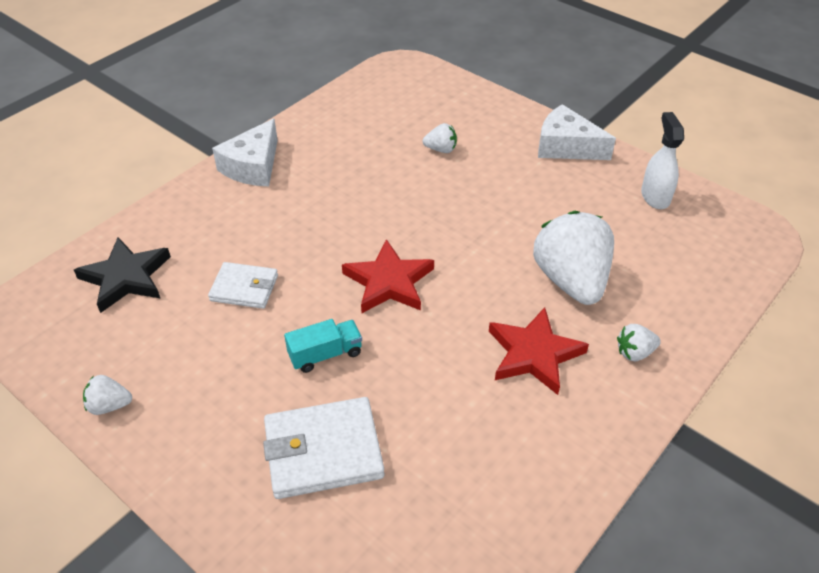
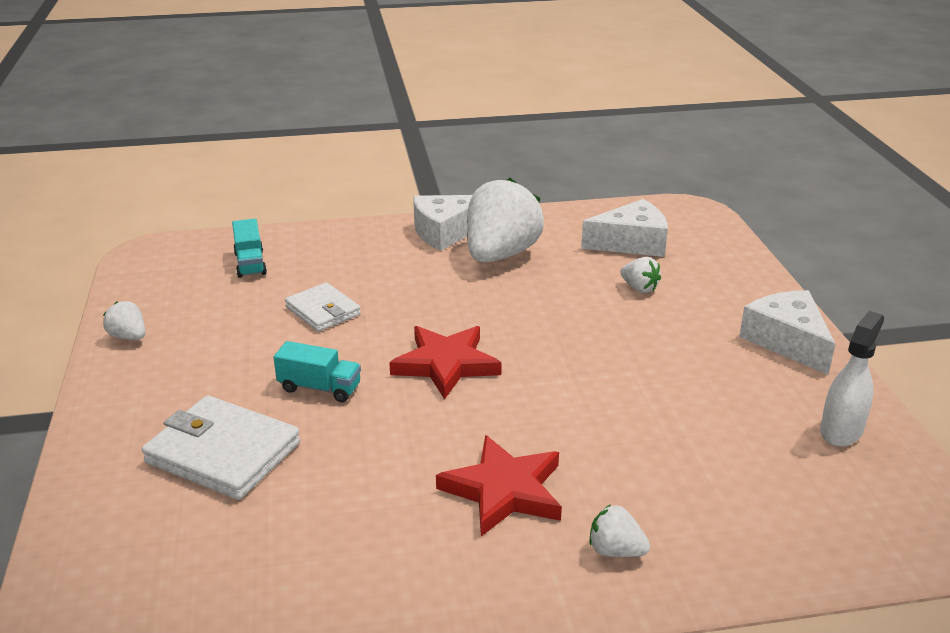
camera: 40 degrees right, 15 degrees down
black star [74,237,171,313] -> turquoise truck [232,219,267,278]
white strawberry [533,211,614,305] -> white strawberry moved to [467,178,544,263]
none -> white cheese [581,199,668,257]

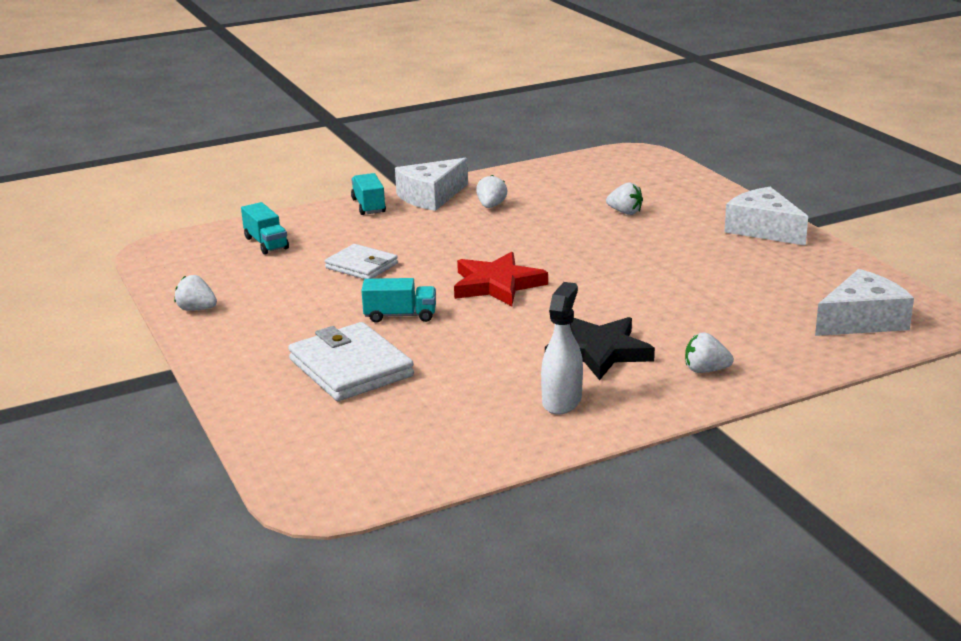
camera: 15 degrees left, 5 degrees down
white wallet [142,395,300,500] -> white wallet turned 45 degrees clockwise [288,322,414,401]
red star [436,435,562,536] -> black star [545,317,655,380]
white strawberry [467,178,544,263] -> white strawberry [476,175,507,208], size x0.44
white cheese [581,199,668,257] -> white cheese moved to [815,269,914,336]
white spray bottle [820,311,884,447] -> white spray bottle moved to [541,282,583,415]
none -> turquoise truck [351,173,386,215]

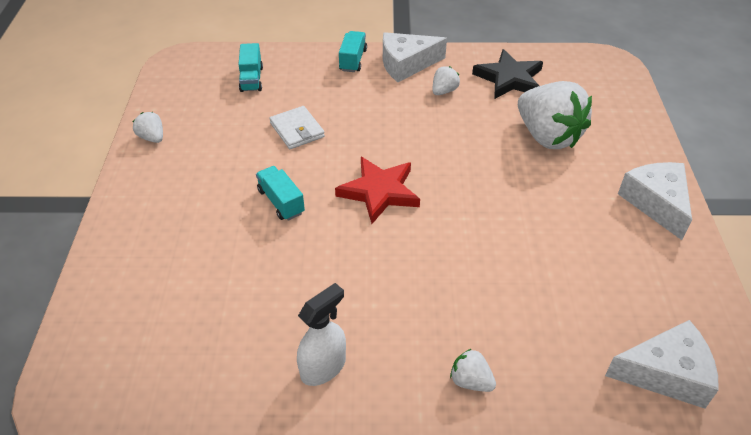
camera: 25 degrees right, 20 degrees up
white wallet [288,322,414,401] -> none
turquoise truck [361,278,436,323] -> turquoise truck turned 150 degrees counterclockwise [256,166,305,221]
black star [545,317,655,380] -> black star moved to [472,49,543,99]
white strawberry [606,182,643,215] -> white strawberry [518,81,592,149], size x2.29

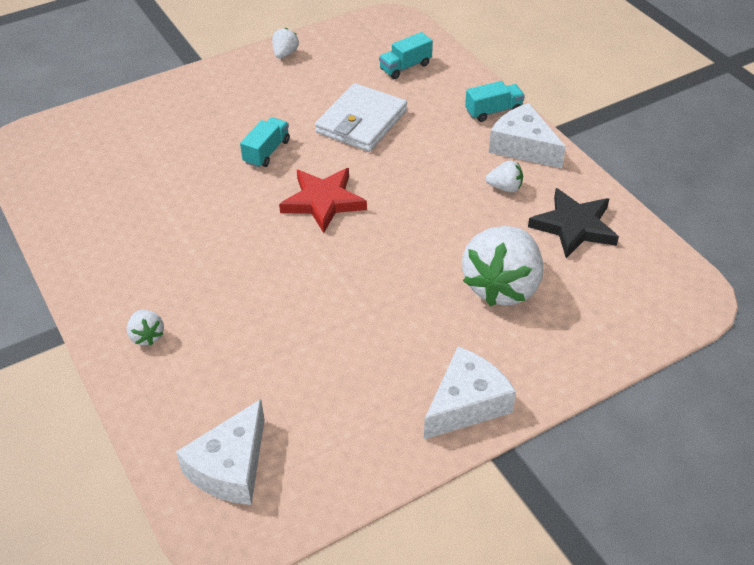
camera: 60 degrees right, 0 degrees up
white wallet [269,106,325,149] -> white wallet [315,83,407,152], size x1.59
white spray bottle [297,283,346,386] -> none
white strawberry [450,349,496,392] -> white strawberry turned 150 degrees clockwise [127,310,164,346]
white cheese [605,320,719,408] -> white cheese turned 60 degrees clockwise [176,399,265,505]

